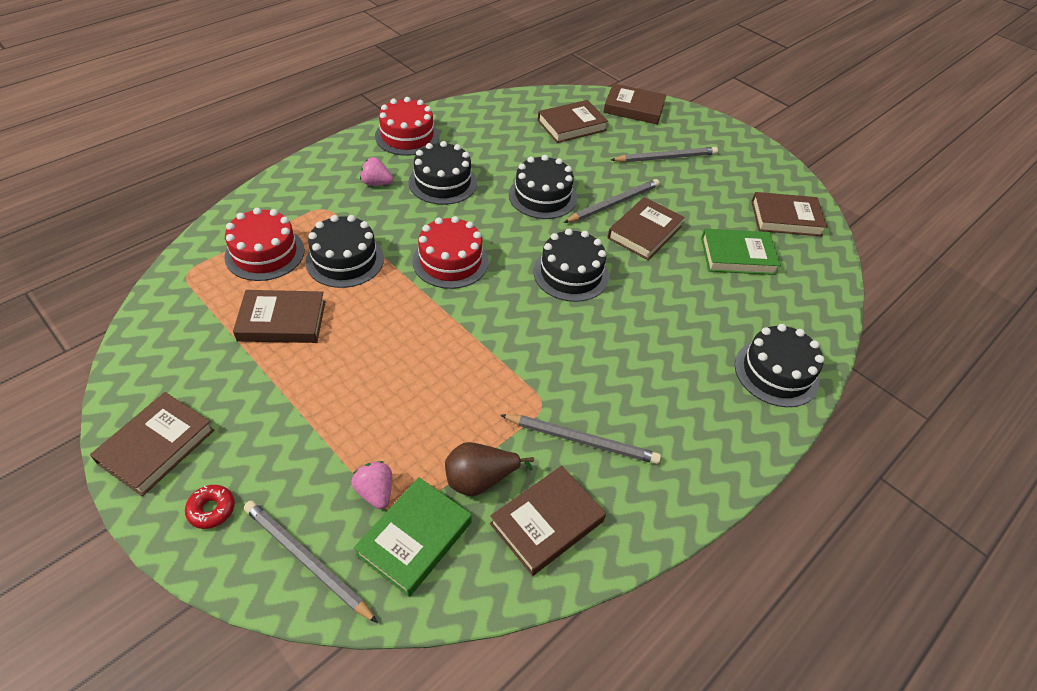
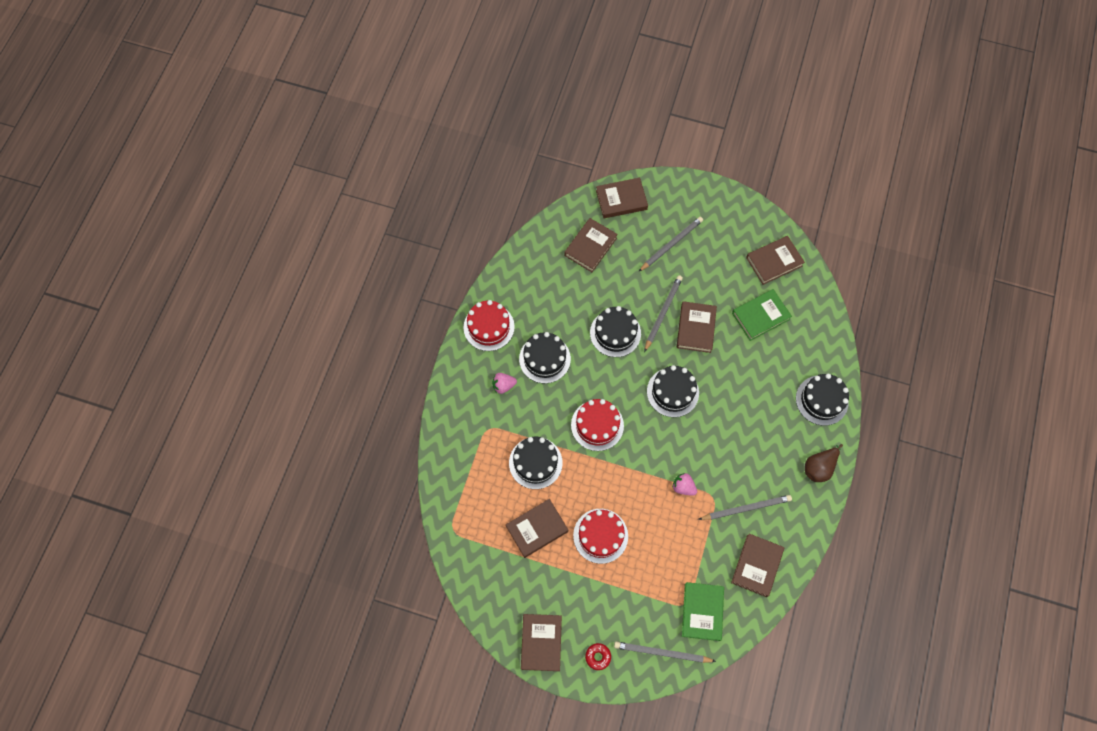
camera: 25 degrees left, 20 degrees up
red cake [224,208,305,281] -> red cake moved to [573,509,628,564]
pink strawberry [351,461,392,509] -> pink strawberry moved to [672,473,697,496]
brown pear [445,442,534,496] -> brown pear moved to [805,444,843,482]

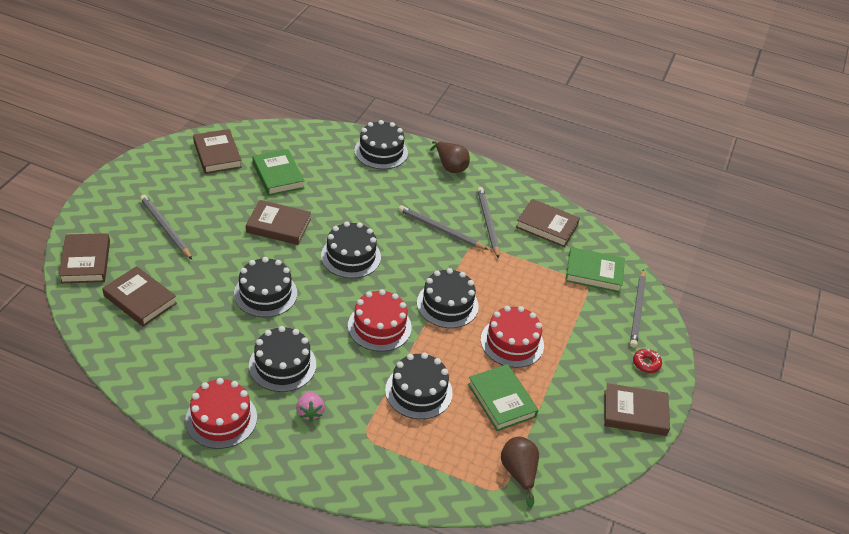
camera: 90 degrees left, 25 degrees down
brown book [506,499,568,558] -> green book [468,364,538,431]
grey pencil [644,275,683,352] -> grey pencil moved to [398,205,489,250]
pink strawberry [672,473,697,496] -> none
none -> black cake [417,268,479,328]
none -> brown pear [501,437,539,508]

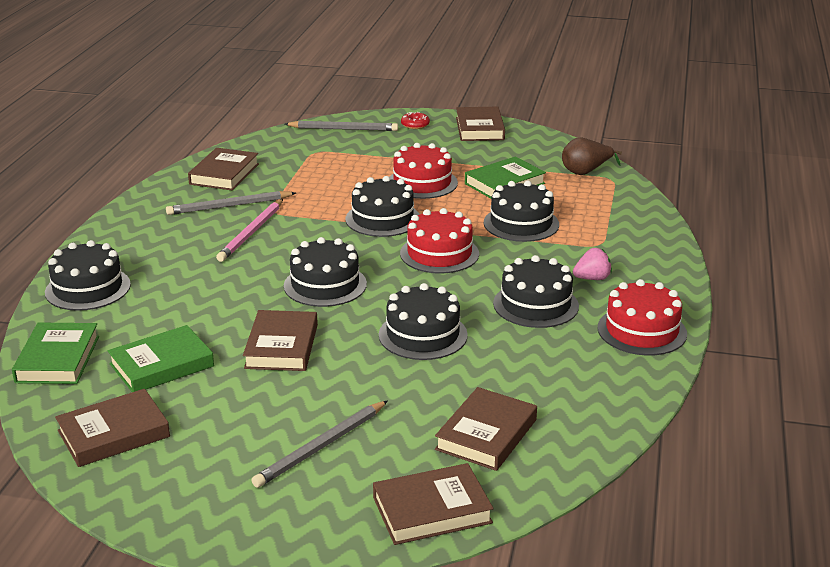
camera: 95 degrees left, 15 degrees down
grey pencil [398,205,489,250] -> pink pencil [216,199,283,262]
brown pear [430,141,470,173] -> none
green book [565,247,625,293] -> green book moved to [12,322,99,384]

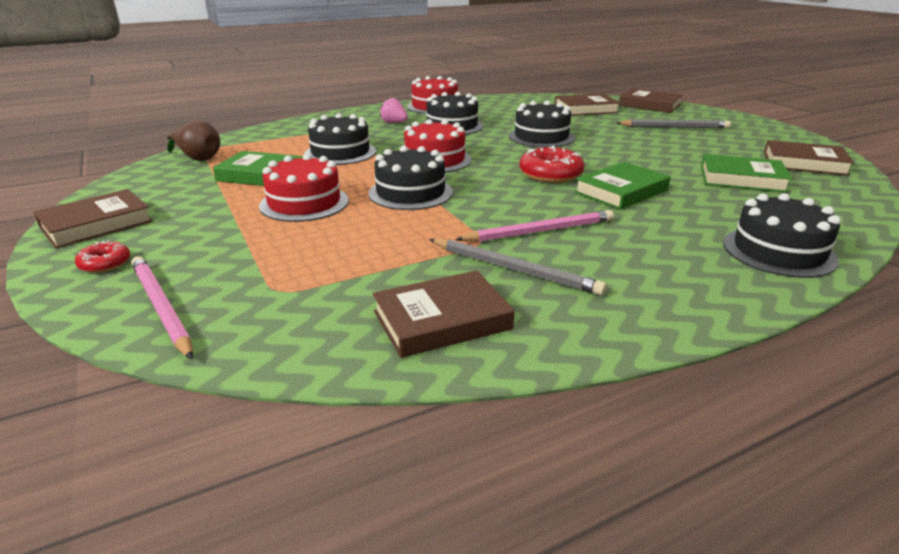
camera: 130 degrees left, 0 degrees up
green book [12,322,99,384] -> green book moved to [574,162,671,210]
brown book [243,310,318,371] -> none
black cake [284,237,367,307] -> red donut [519,146,584,183]
grey pencil [285,121,398,131] -> pink pencil [131,256,193,359]

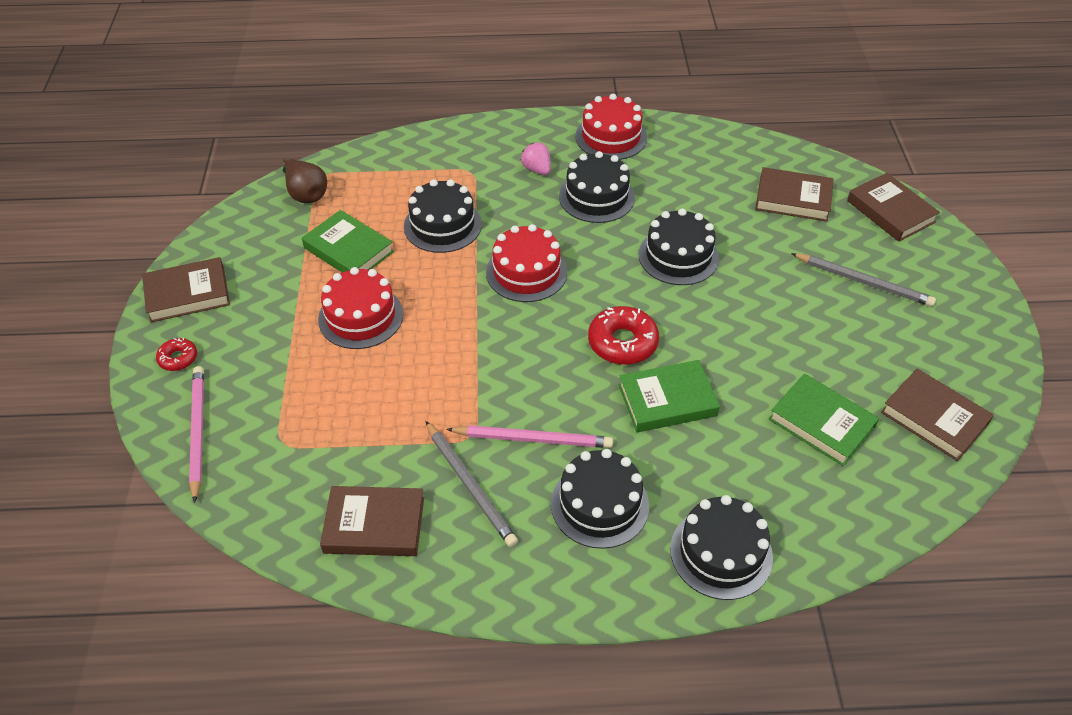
camera: 25 degrees right, 20 degrees up
black cake [368,146,453,210] -> black cake moved to [551,449,649,549]

